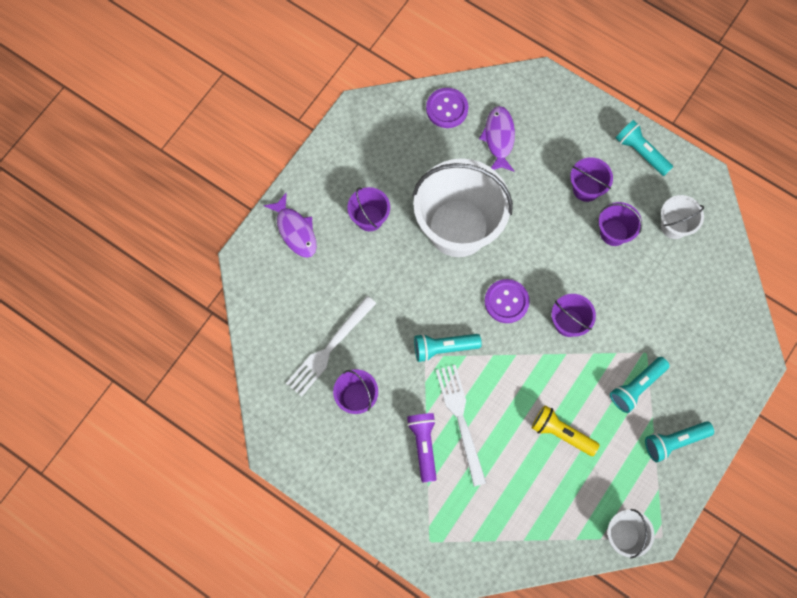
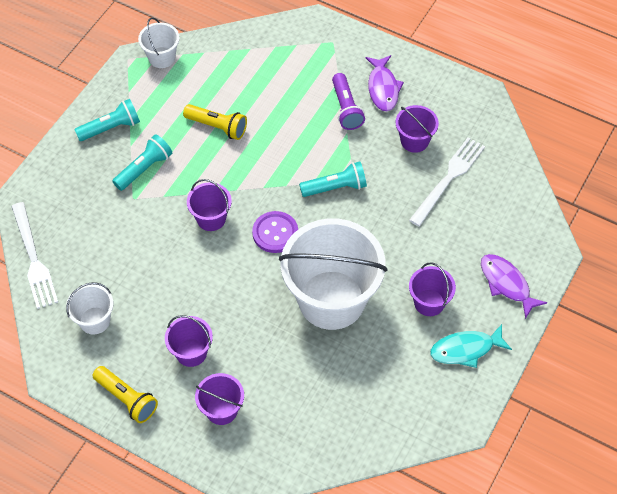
camera: 175 degrees right, 15 degrees down
purple button [426,88,468,128] -> none
white fork [436,365,486,487] -> white fork moved to [11,202,58,309]
purple fish [479,106,515,172] -> purple fish moved to [365,55,404,111]
purple bucket [599,202,642,246] -> purple bucket moved to [195,373,244,425]
turquoise flashlight [616,120,673,176] -> yellow flashlight [92,366,158,423]
none -> turquoise fish [430,324,512,368]

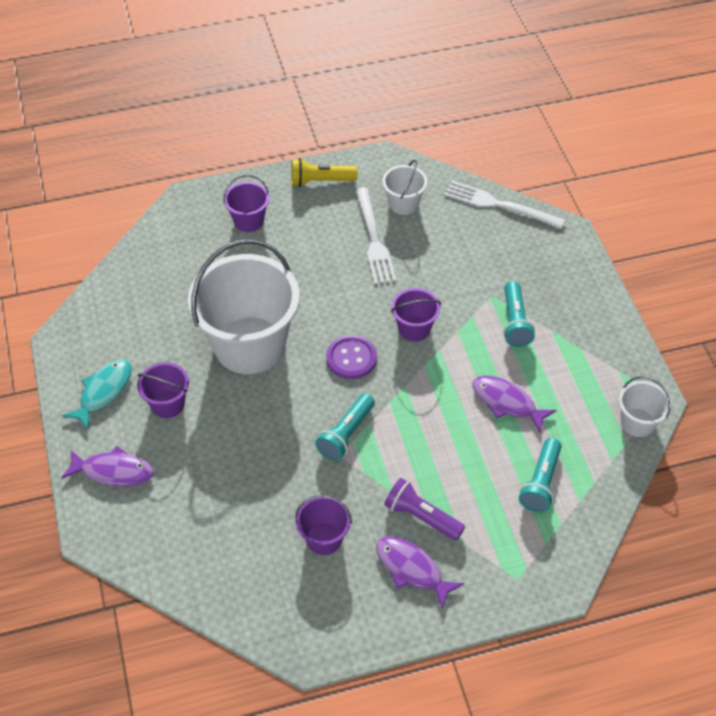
camera: 135 degrees right, 5 degrees down
turquoise flashlight [74,99,140,141] -> turquoise flashlight moved to [519,438,561,513]
purple bucket [165,315,213,367] -> none
yellow flashlight [183,104,247,140] -> purple fish [472,376,556,433]
white fork [409,137,485,226] -> white fork moved to [356,187,396,284]

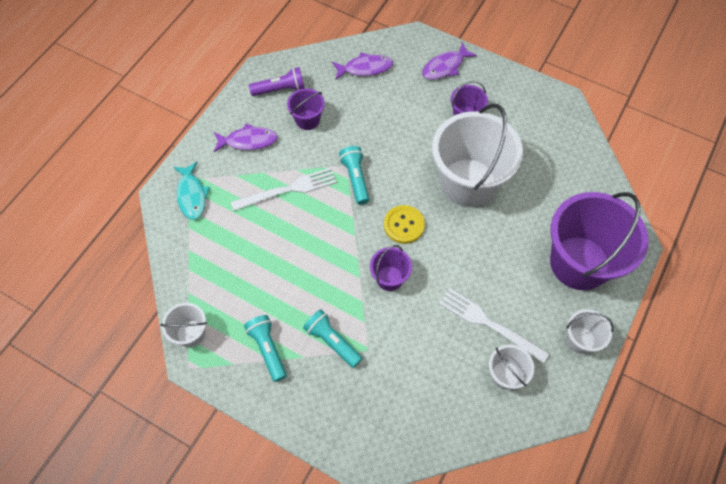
camera: 135 degrees right, 10 degrees up
turquoise fish [62,359,132,429] -> turquoise fish moved to [173,162,210,220]
purple bucket [223,175,269,232] -> purple bucket [550,192,649,290], size x2.19
yellow flashlight [291,158,357,187] -> white bucket [566,309,614,354]
purple button [326,335,377,379] -> yellow button [384,205,425,244]
purple flashlight [384,478,465,541] -> purple flashlight moved to [249,67,305,96]
white fork [444,181,565,229] -> white fork moved to [231,168,337,211]
purple fish [472,376,556,433] -> purple fish moved to [332,52,393,79]
turquoise flashlight [519,438,561,513] -> turquoise flashlight moved to [244,315,287,382]

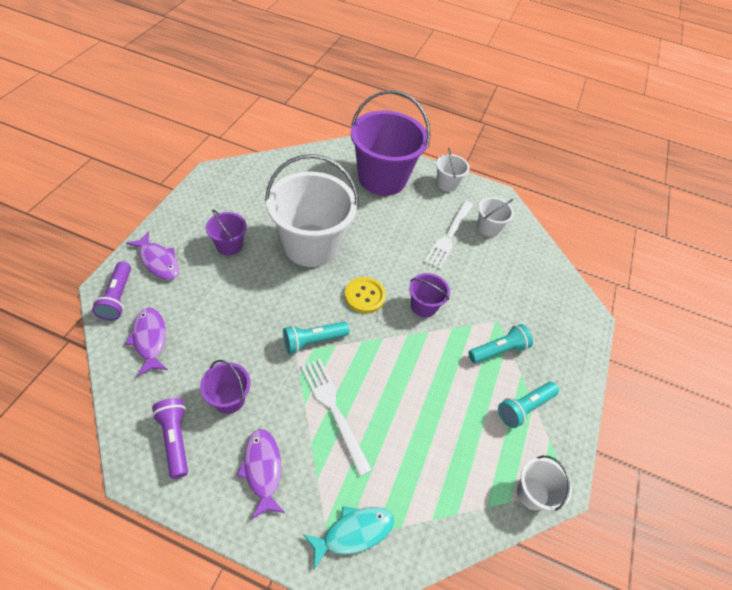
camera: 105 degrees left, 10 degrees down
turquoise flashlight [303,309,362,368] -> turquoise flashlight turned 150 degrees counterclockwise [468,324,533,363]
none -> purple flashlight [92,261,131,321]

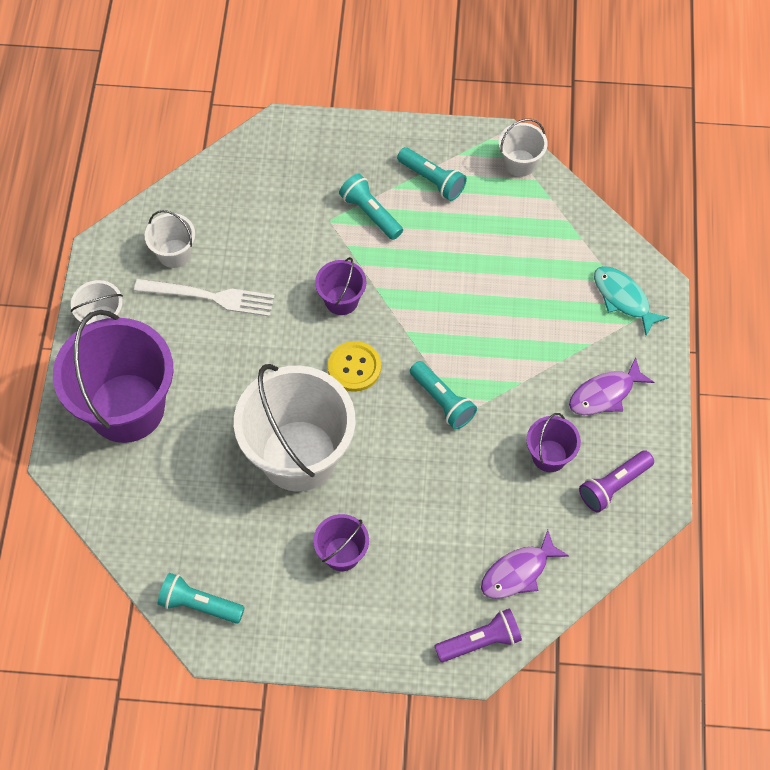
camera: 100 degrees left, 10 degrees up
purple fish [126,231,179,280] -> none
white fork [301,359,372,477] -> none
none -> turquoise flashlight [158,573,245,624]

